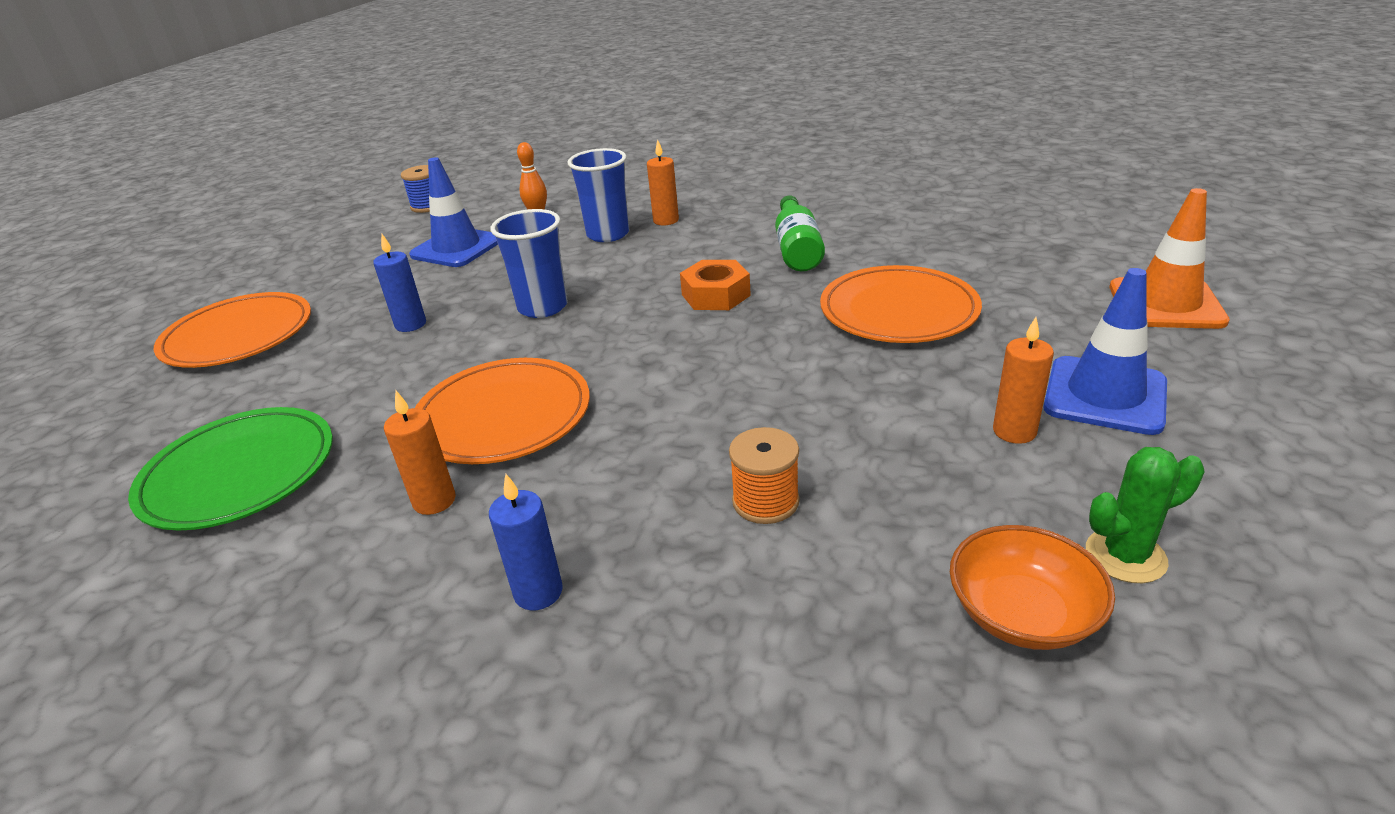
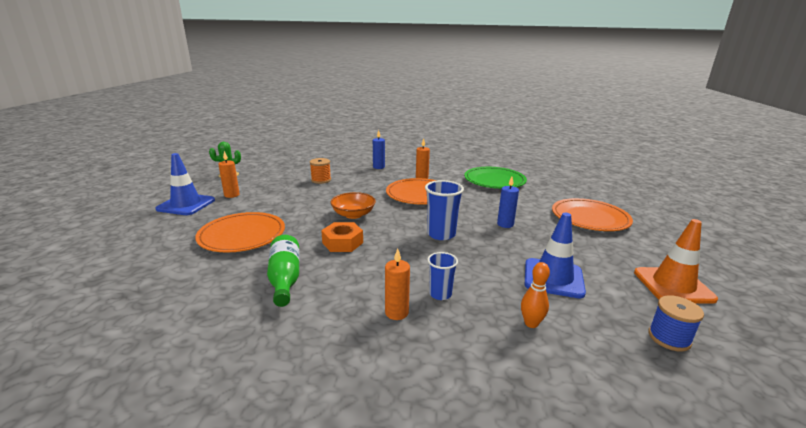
camera: 165 degrees right, 10 degrees down
blue cup [567,148,629,242] -> blue cup [427,252,458,300], size x0.62
orange bowl [950,525,1115,650] -> orange bowl moved to [330,192,376,219]
orange traffic cone [1110,188,1230,329] -> orange traffic cone moved to [634,219,718,304]

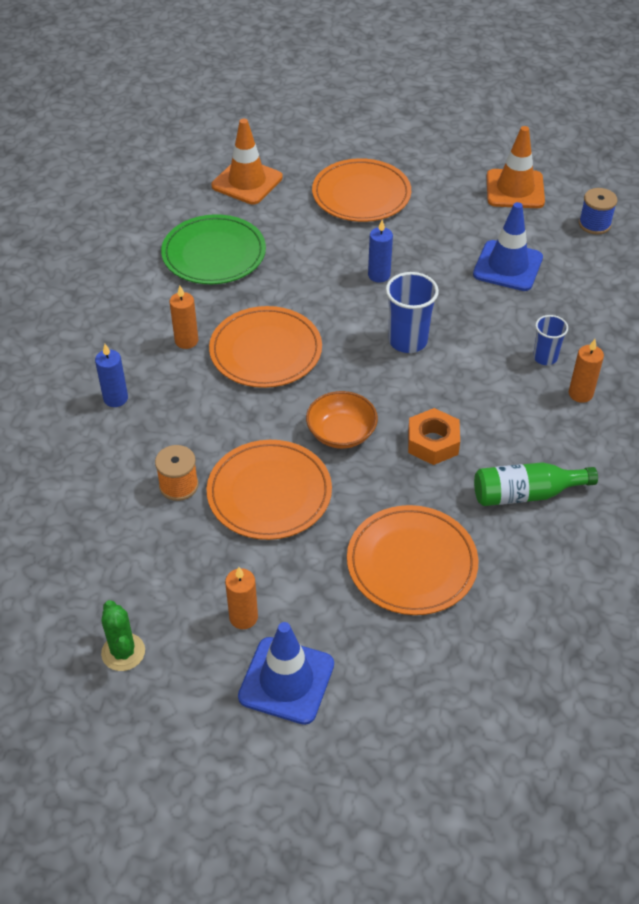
camera: 85 degrees left, 25 degrees up
orange bowling pin [521,262,550,328] -> none
none -> orange plate [207,440,332,540]
none -> orange traffic cone [211,119,283,204]

